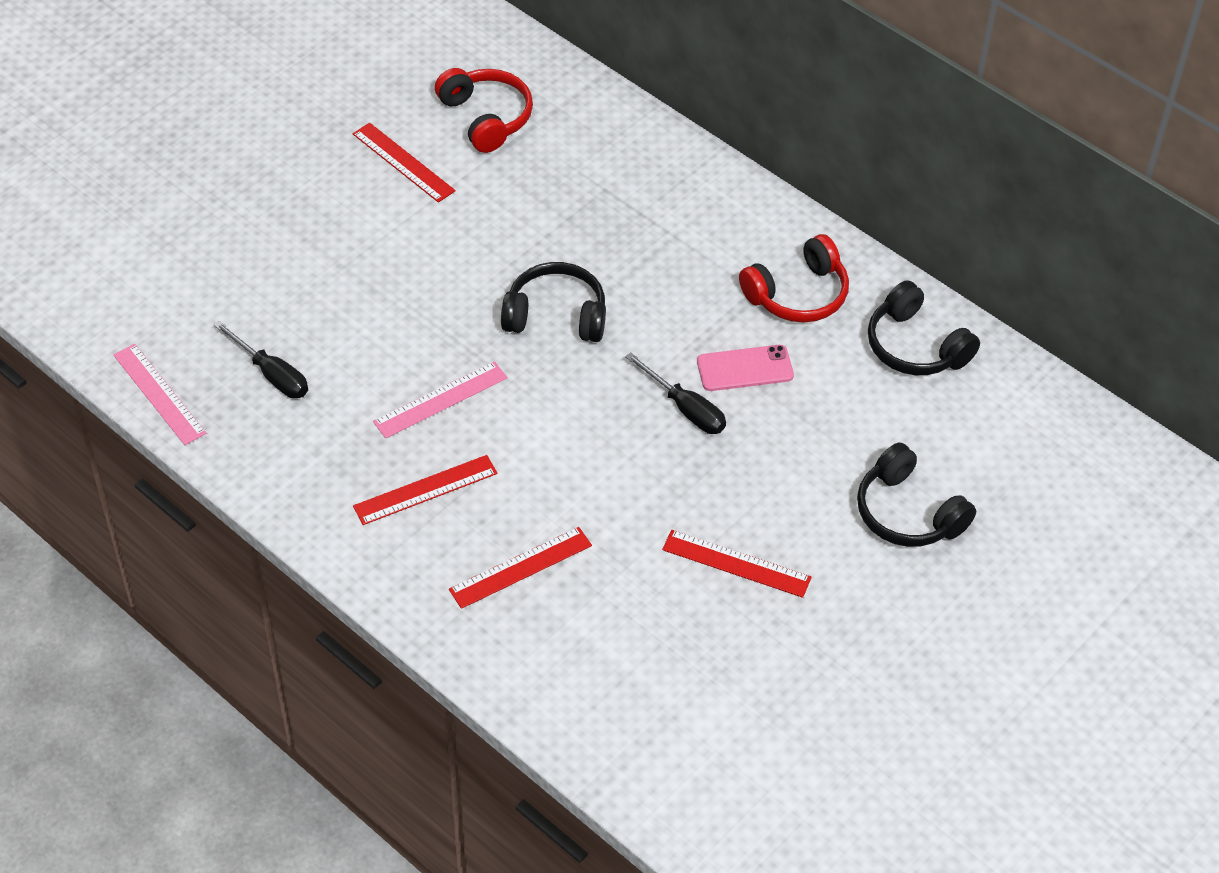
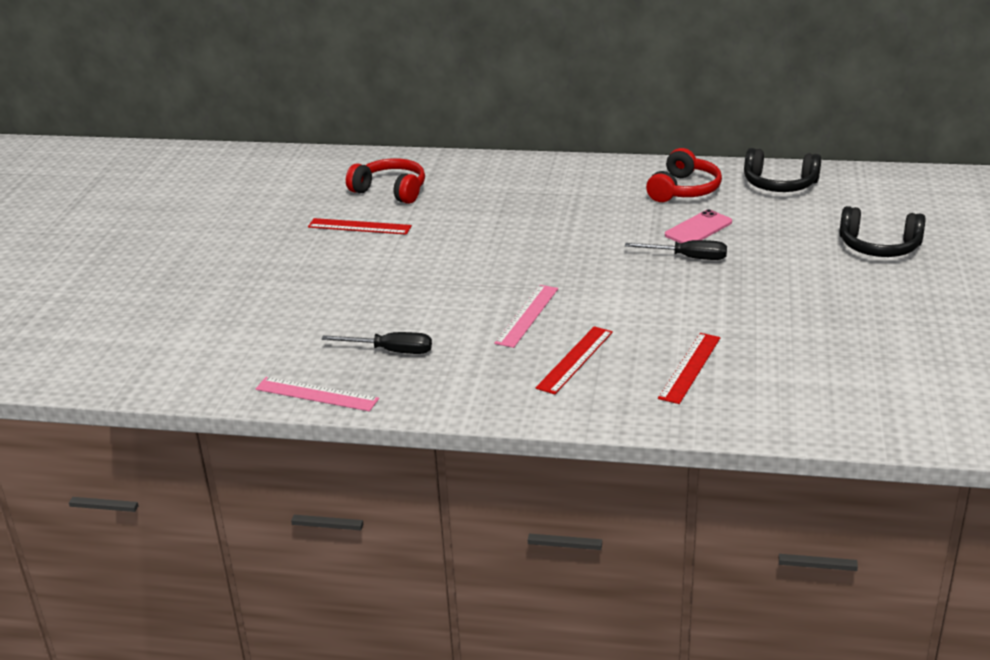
camera: 30 degrees left, 20 degrees down
black headphones [501,262,606,342] -> none
red ruler [662,530,812,598] -> none

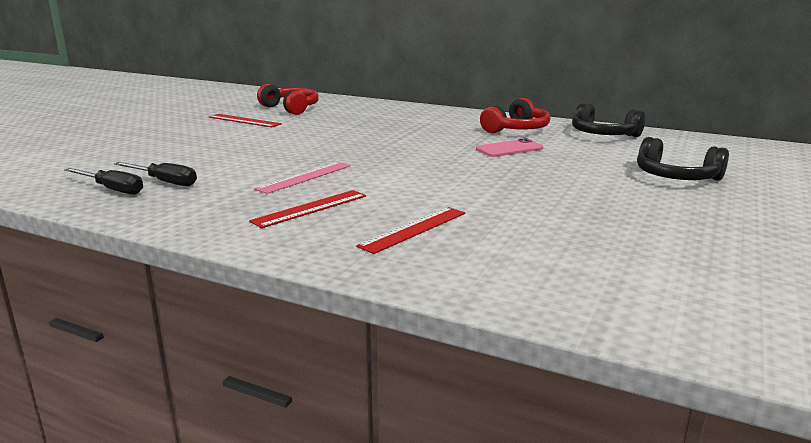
camera: 15 degrees right, 10 degrees down
pink ruler [256,377,379,412] -> none
black screwdriver [625,240,727,260] -> black screwdriver moved to [64,168,143,195]

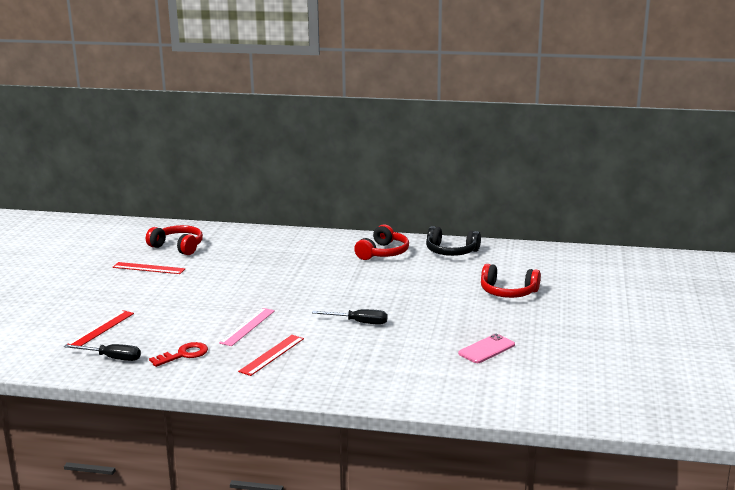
camera: 15 degrees left, 0 degrees up
black screwdriver [114,162,197,186] -> black screwdriver moved to [312,309,388,325]
red ruler [356,207,465,254] -> red ruler moved to [67,310,134,346]
pink phone [476,138,543,157] -> pink phone moved to [458,334,515,363]
black headphones [637,137,729,181] -> red headphones [481,264,541,298]
none -> red key [149,342,208,367]

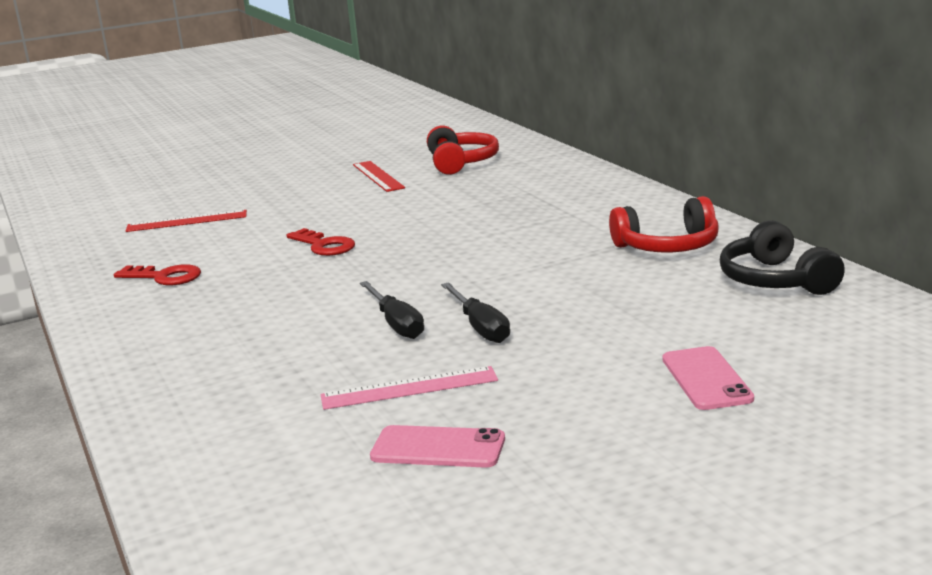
camera: 55 degrees right, 0 degrees up
black screwdriver [64,344,141,361] -> black screwdriver moved to [441,282,510,343]
pink ruler [219,308,275,346] -> pink ruler moved to [320,366,498,410]
red ruler [238,335,304,376] -> none
red headphones [481,264,541,298] -> pink phone [662,346,754,410]
none -> red key [287,228,355,256]

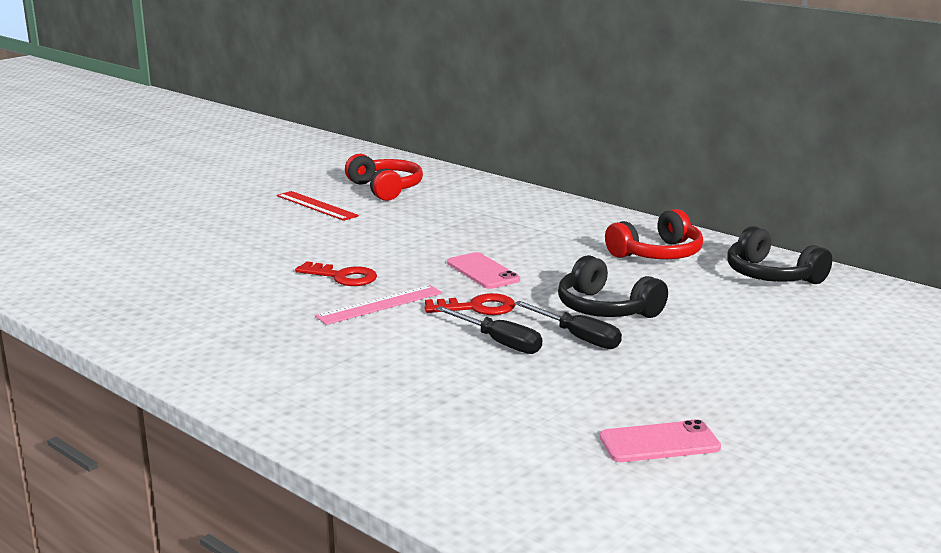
camera: 25 degrees left, 0 degrees up
red key [114,264,201,285] -> red key moved to [425,293,515,315]
red ruler [126,210,247,232] -> none
pink ruler [320,366,498,410] -> pink ruler moved to [315,285,442,325]
pink phone [662,346,754,410] -> pink phone moved to [447,252,520,289]
none -> black headphones [558,255,668,318]

